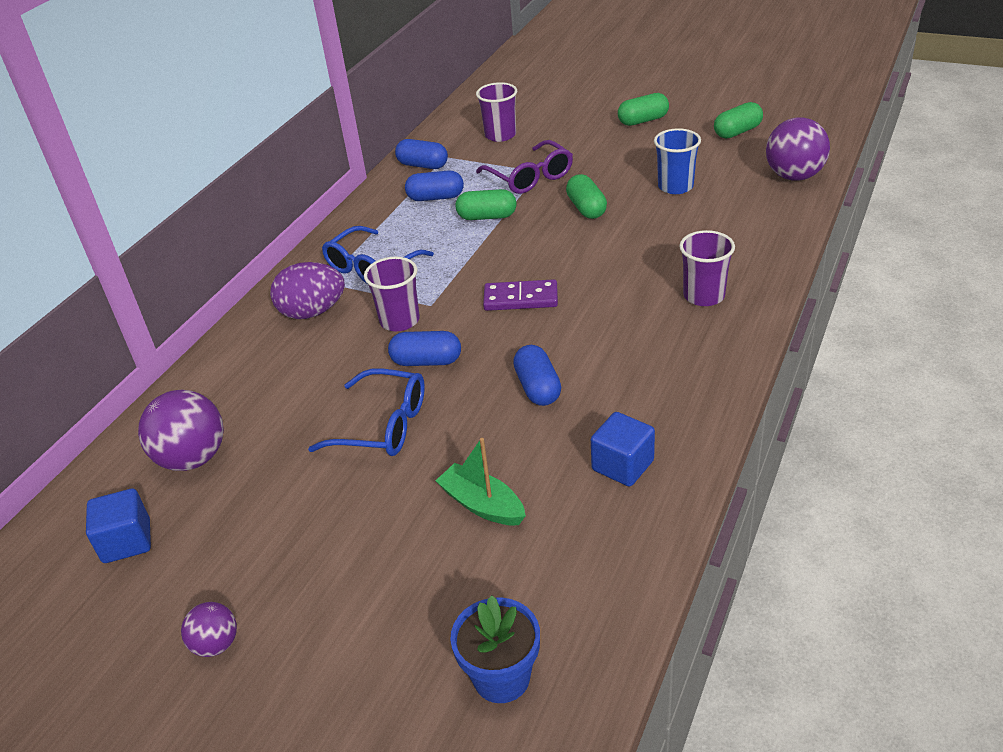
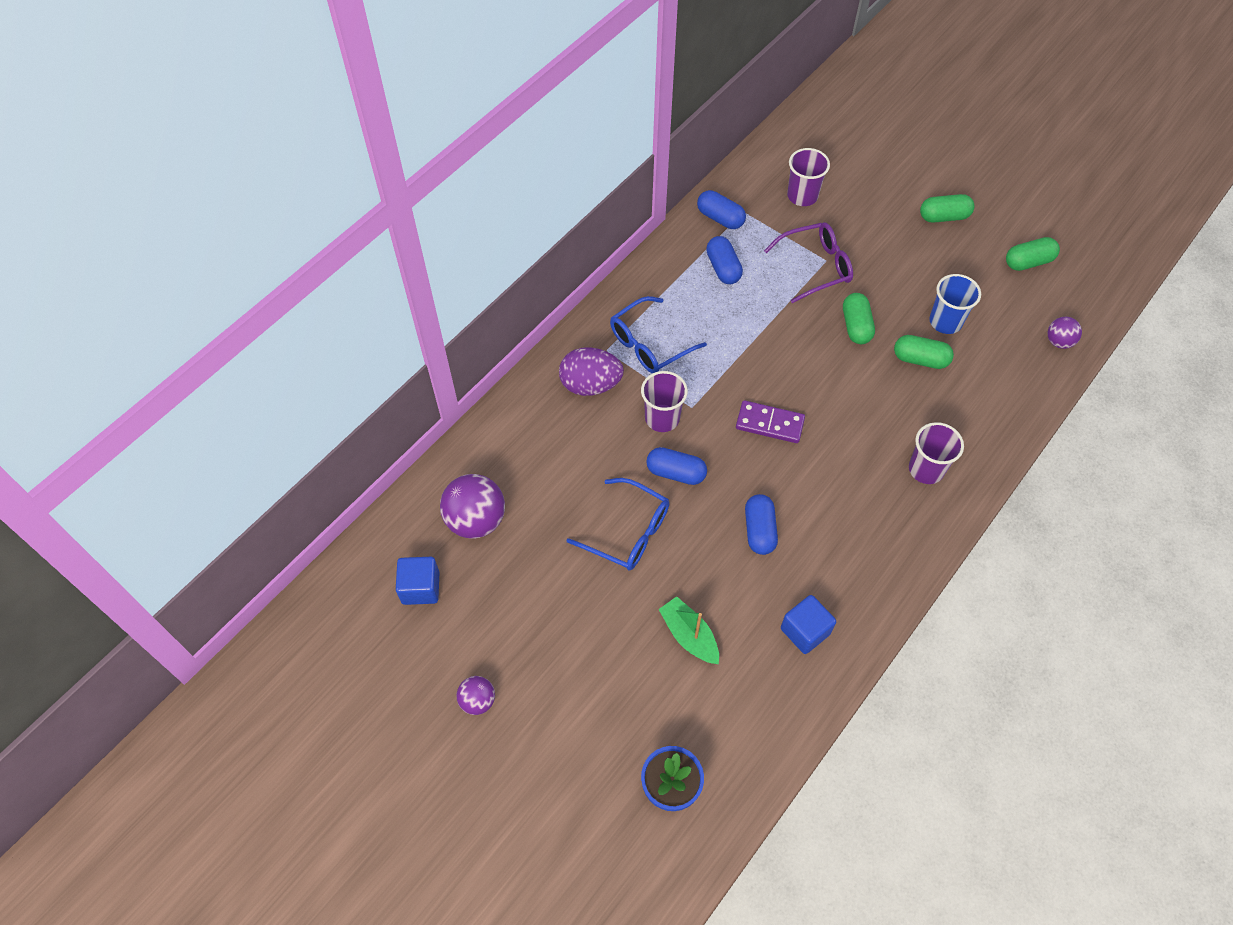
camera: 10 degrees right, 20 degrees up
blue capsule [405,170,464,201] -> blue capsule turned 60 degrees clockwise [706,236,743,284]
green capsule [455,189,517,220] -> green capsule moved to [894,335,954,369]
purple glasses [476,140,573,194] -> purple glasses turned 90 degrees counterclockwise [764,222,853,303]
purple ball [766,118,830,181] -> purple ball [1048,317,1082,349], size x0.55

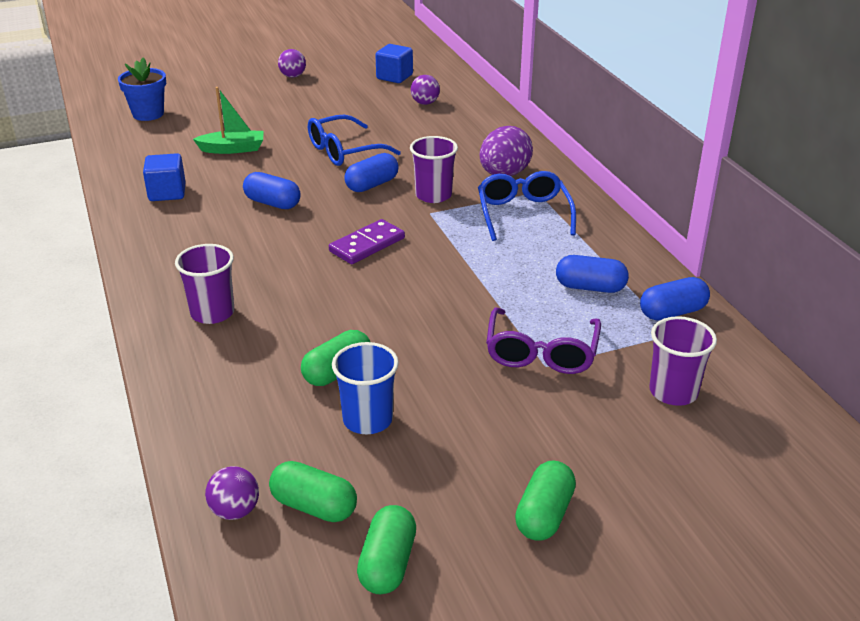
camera: 120 degrees right, 25 degrees down
purple ball [440,474,505,539] -> purple ball [411,75,440,105], size x0.55
green capsule [843,293,875,344] -> green capsule moved to [269,461,357,522]

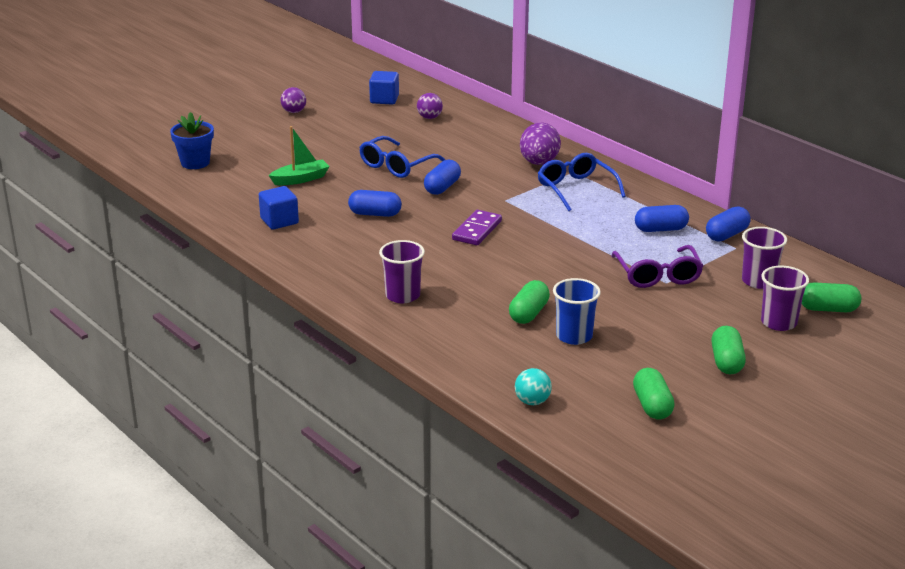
camera: 20 degrees left, 5 degrees down
purple ball [205,466,259,520] -> turquoise ball [515,368,552,405]
green capsule [269,461,357,522] -> green capsule moved to [802,282,861,312]
purple cup [410,136,458,203] -> purple cup moved to [761,266,809,331]

